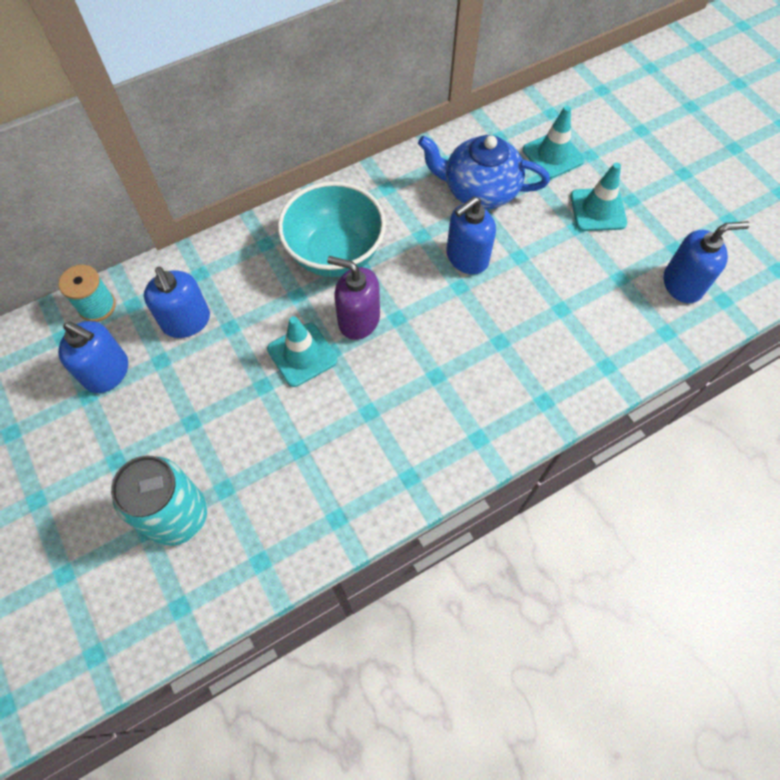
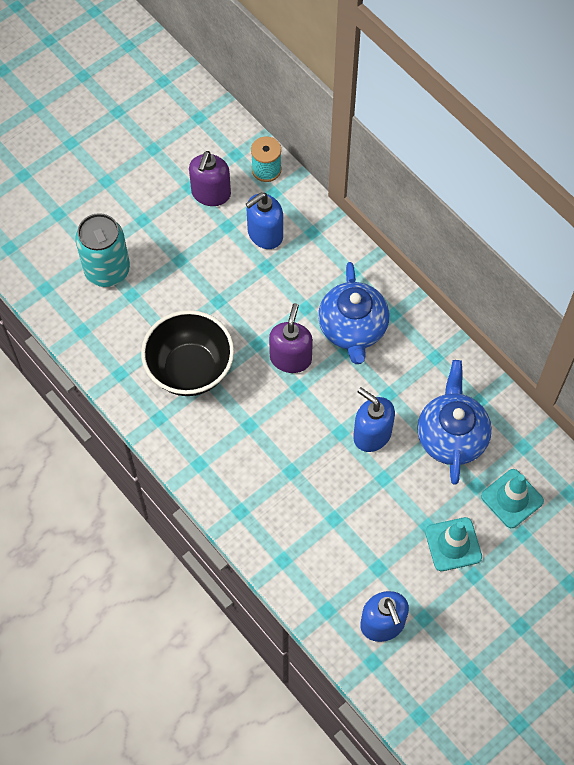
camera: 80 degrees right, 0 degrees up
blue soap dispenser [58,321,128,393] -> purple soap dispenser [189,151,231,206]
turquoise traffic cone [267,316,337,387] -> none
turquoise bowl [278,181,386,277] -> blue teapot [318,262,389,364]
none -> black bowl [141,310,234,396]

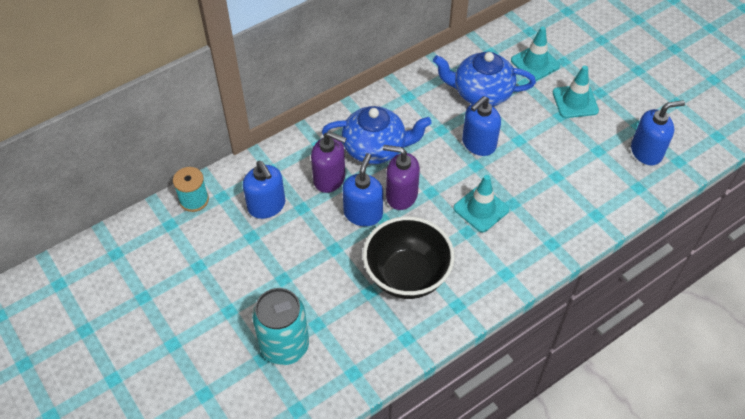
camera: 85 degrees left, 10 degrees down
purple soap dispenser [189,151,231,206] -> purple soap dispenser moved to [311,131,347,193]
none -> blue soap dispenser [342,153,383,226]
none -> turquoise traffic cone [454,175,509,233]

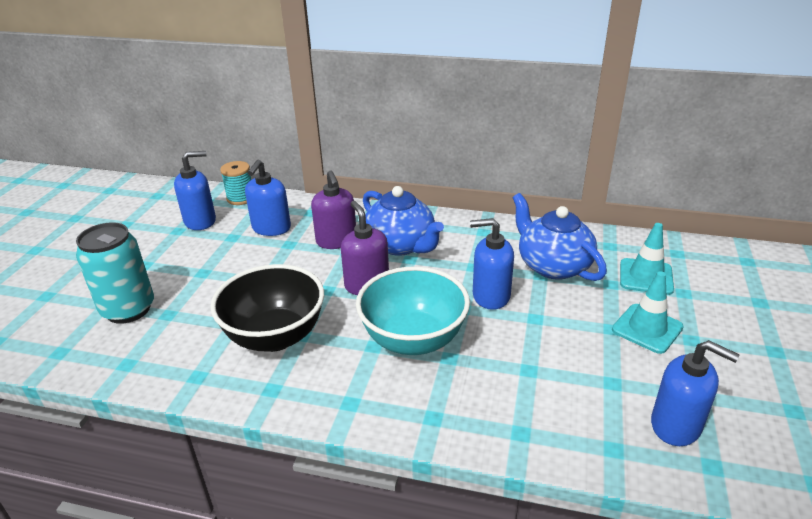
camera: 50 degrees right, 20 degrees down
blue soap dispenser [342,153,383,226] -> blue soap dispenser moved to [174,151,216,230]
turquoise traffic cone [454,175,509,233] -> turquoise bowl [356,267,470,355]

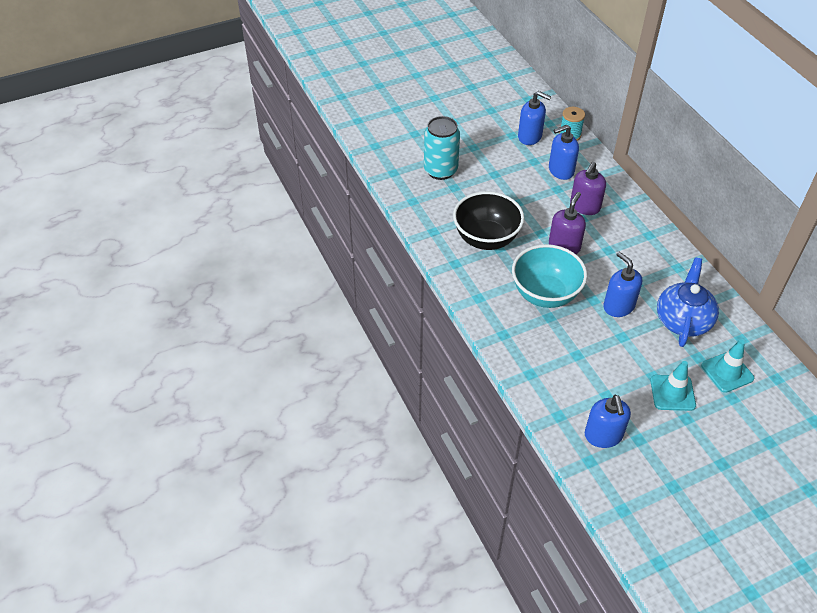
camera: 50 degrees right, 15 degrees up
blue teapot [363,186,444,256] -> none

